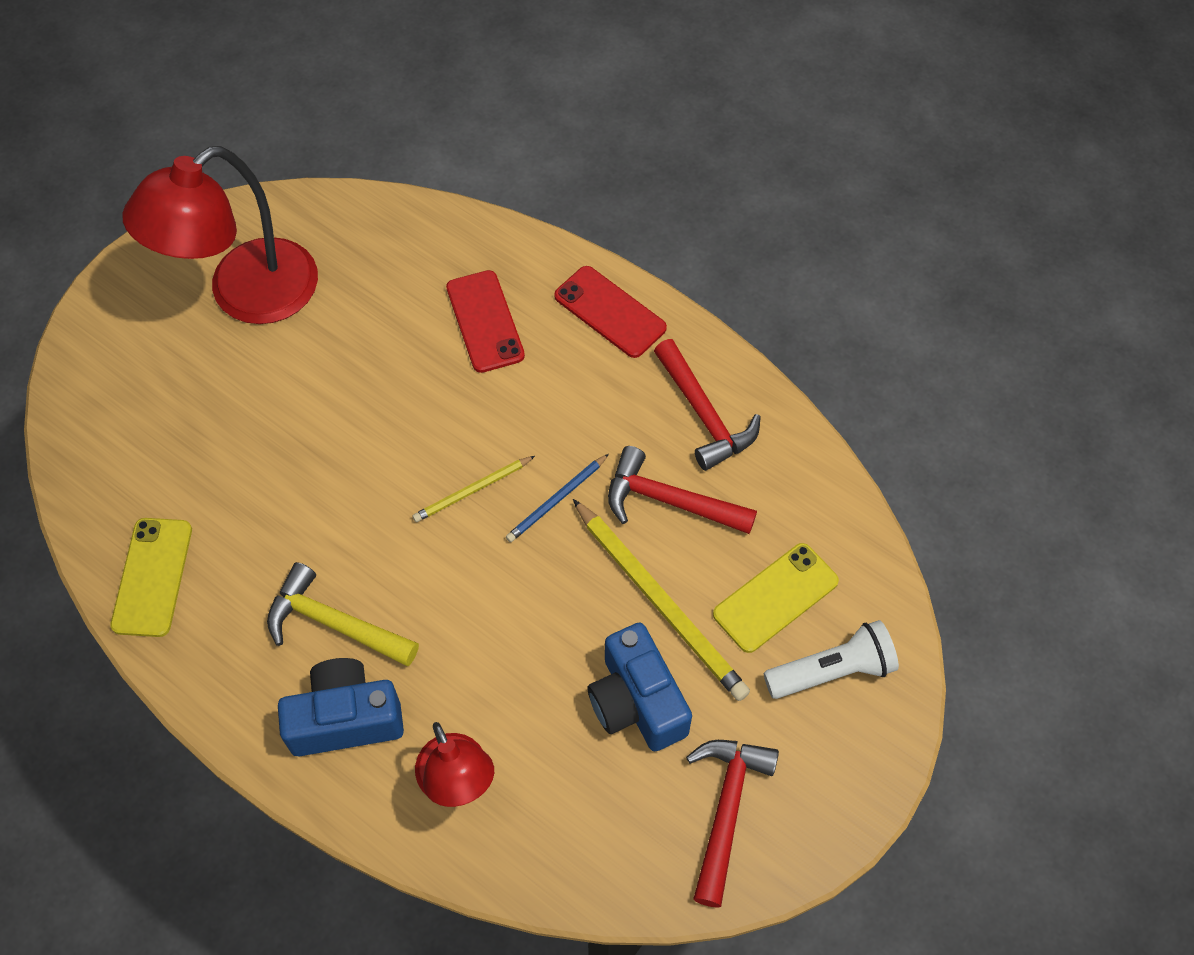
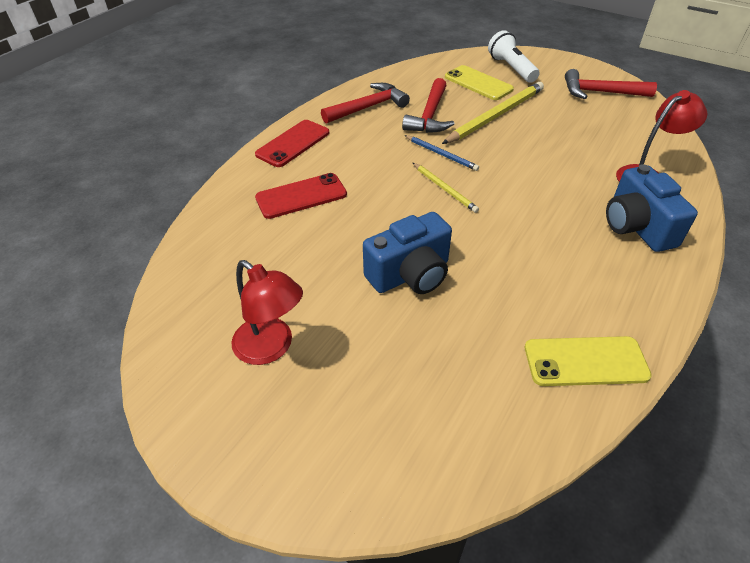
camera: 95 degrees left, 15 degrees down
red lamp [122,146,318,324] -> red lamp [232,260,303,365], size x0.57
yellow hammer [267,562,419,666] -> none
blue camera [587,622,692,751] -> blue camera moved to [363,212,452,294]

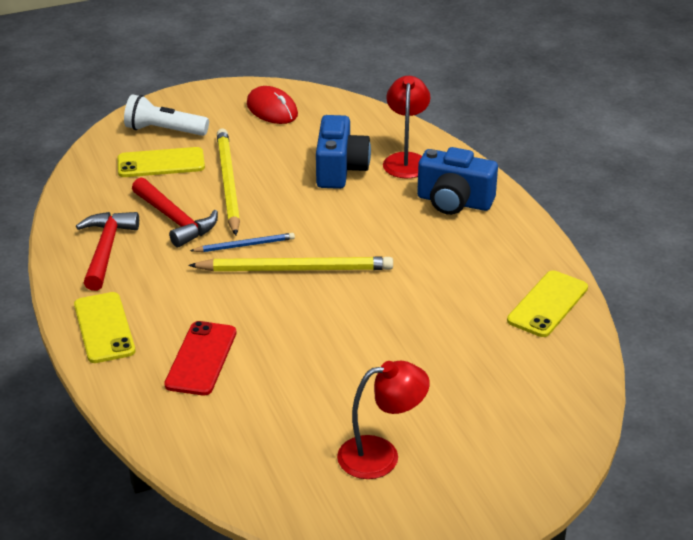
camera: 55 degrees left, 10 degrees down
red phone [255,120,329,167] -> yellow phone [74,292,135,363]
blue camera [363,212,452,294] -> blue camera moved to [316,115,371,189]
yellow pencil [413,163,479,213] -> yellow pencil [188,257,393,271], size x1.88
red hammer [565,69,657,99] -> red mouse [247,86,298,124]

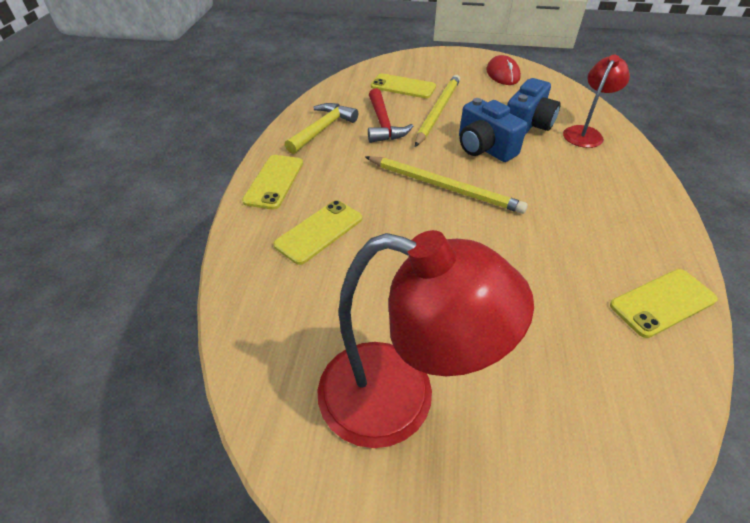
camera: 30 degrees right, 10 degrees up
red hammer [76,212,139,291] -> yellow hammer [285,103,358,154]
white flashlight [124,94,209,136] -> none
red phone [164,321,236,395] -> yellow phone [273,200,362,265]
blue pencil [190,233,295,252] -> none
red lamp [337,361,430,479] -> red lamp [318,230,534,448], size x1.74
blue camera [417,147,498,215] -> blue camera moved to [459,98,527,162]

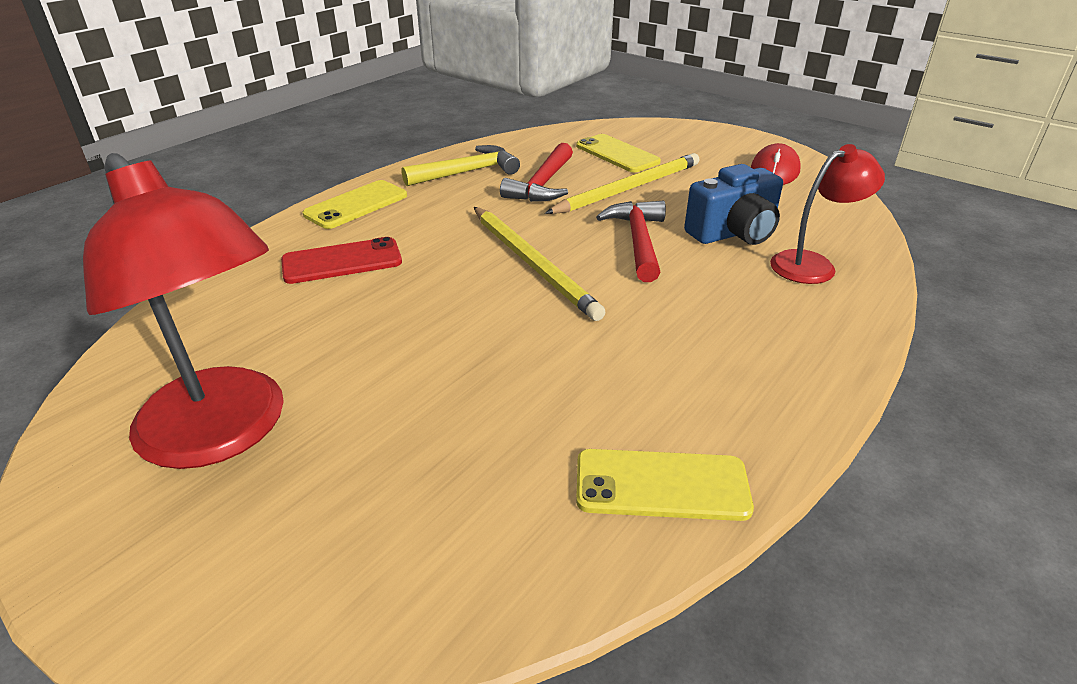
camera: 30 degrees right, 10 degrees down
yellow phone [273,200,362,265] -> red phone [281,237,402,284]
blue camera [459,98,527,162] -> red hammer [596,201,666,282]

